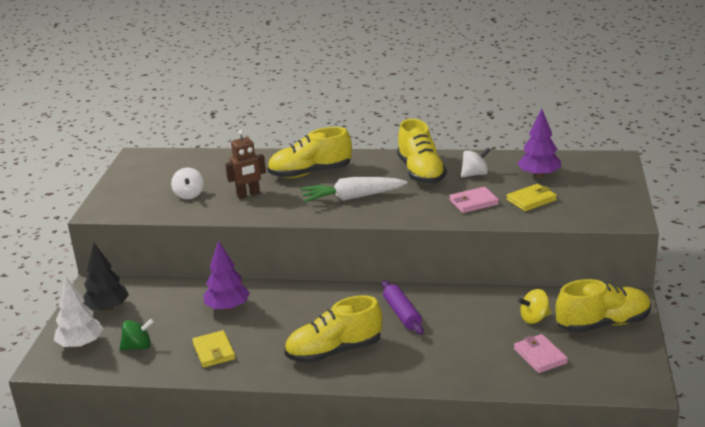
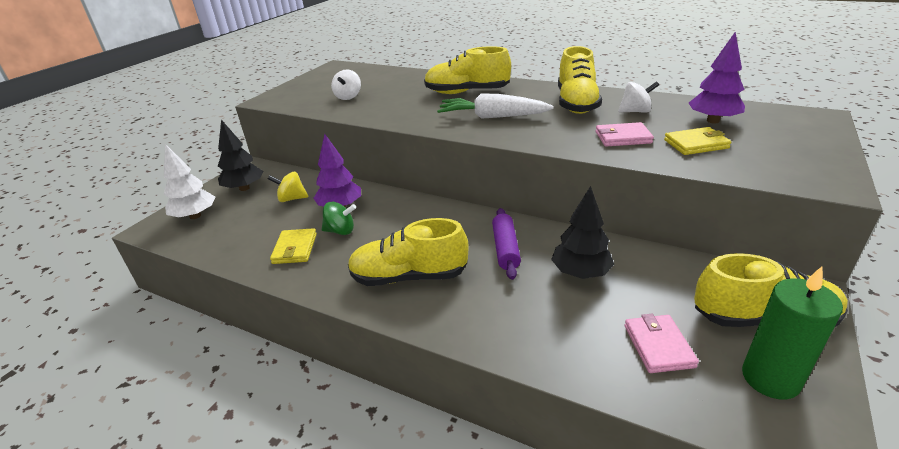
camera: 20 degrees right, 5 degrees up
green spinning top [119,319,154,350] -> green spinning top moved to [322,201,356,235]
brown robot [225,130,266,199] -> none
yellow spinning top [517,289,551,324] -> yellow spinning top moved to [268,172,308,202]
none -> black tree [551,186,614,279]
none -> green candle [742,267,843,400]

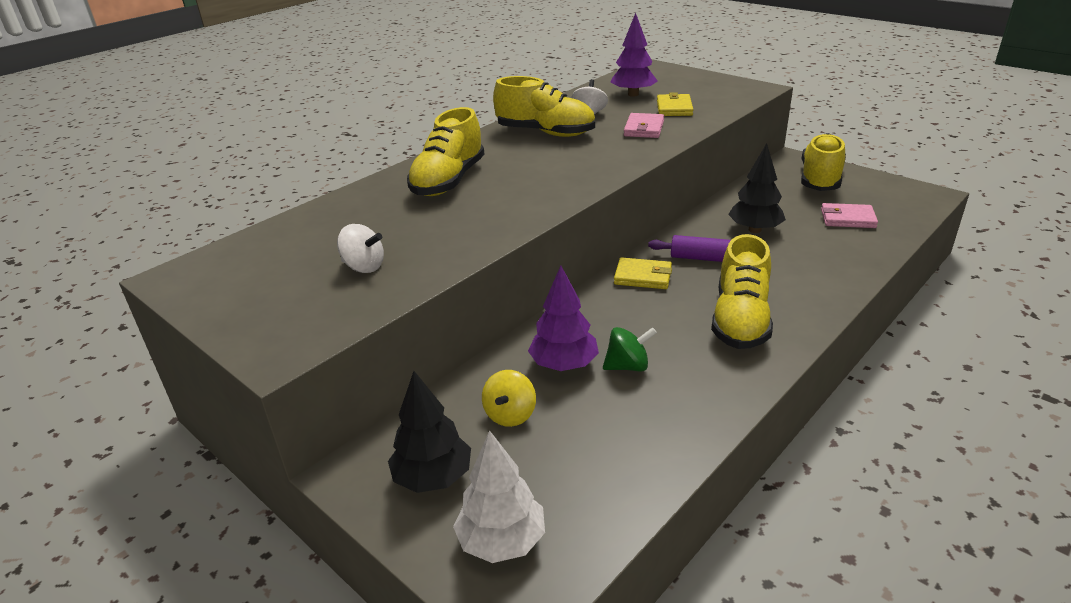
camera: 75 degrees left, 0 degrees up
yellow wallet [270,228,317,264] -> yellow wallet moved to [614,257,672,289]
green spinning top [322,201,356,235] -> green spinning top turned 60 degrees clockwise [603,327,657,372]
white carrot [437,94,554,119] -> none
green candle [742,267,843,400] -> none

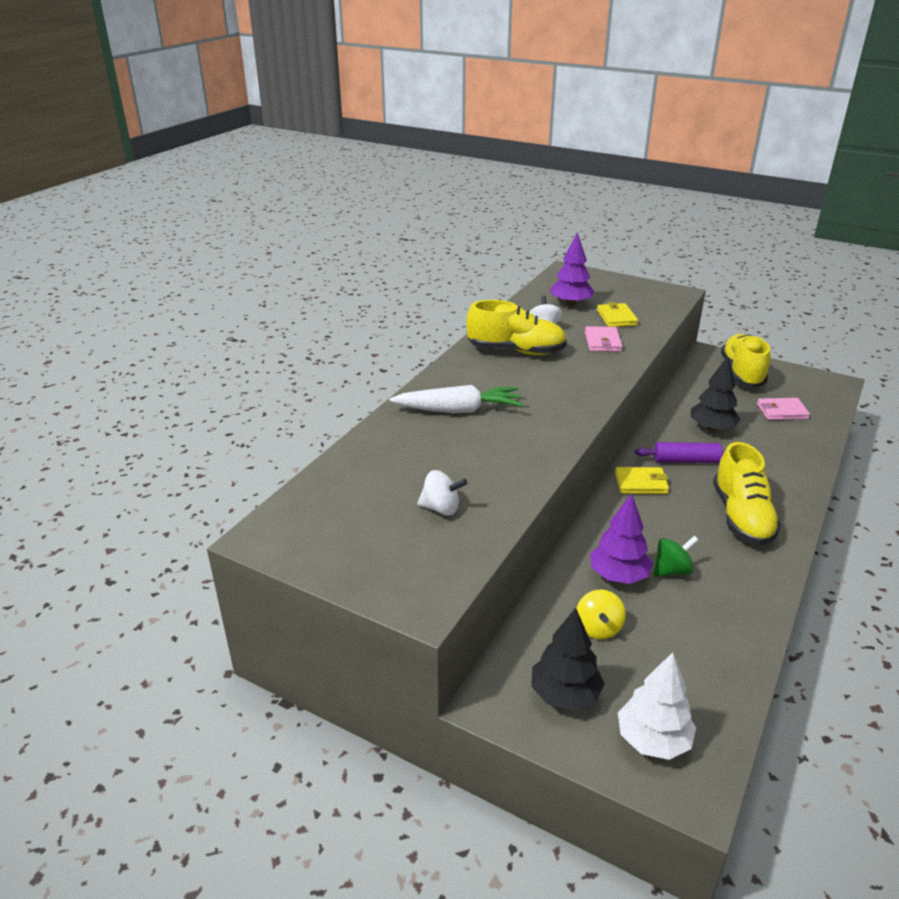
camera: 15 degrees left, 0 degrees up
yellow shoe [407,107,484,196] -> white carrot [389,385,523,413]

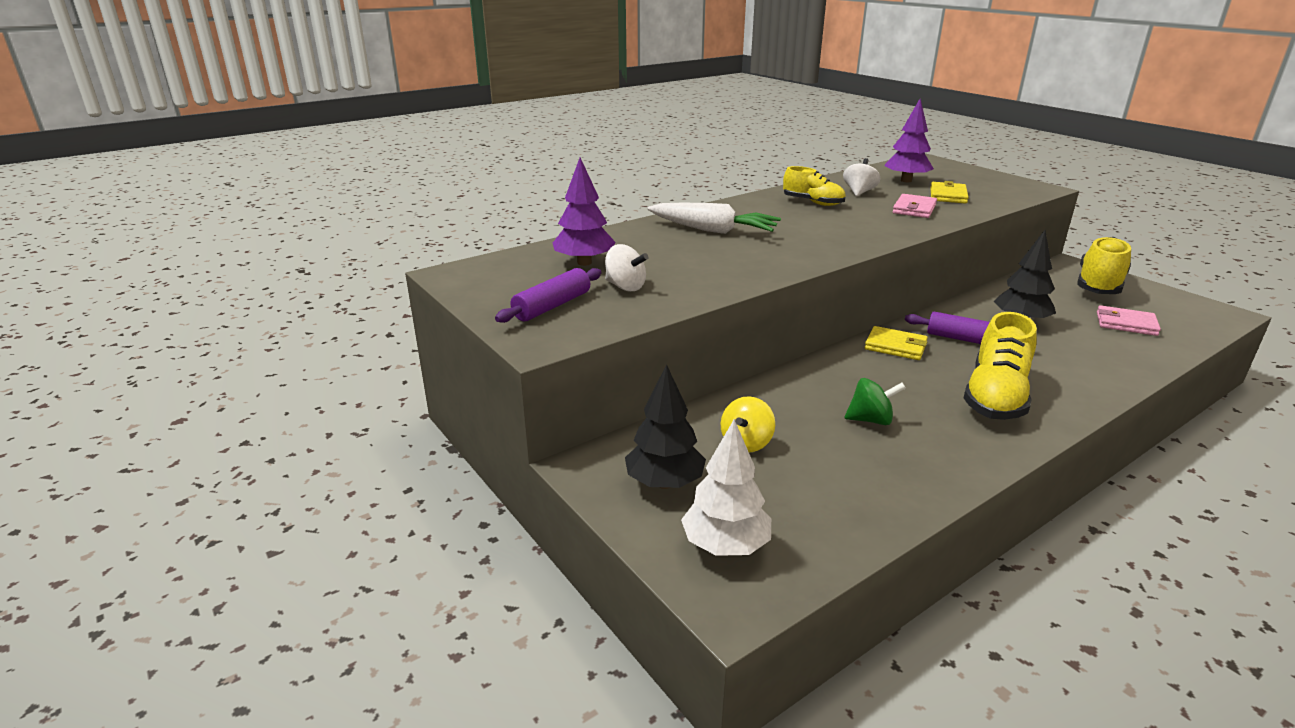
camera: 25 degrees right, 5 degrees down
yellow shoe [466,300,567,355] -> yellow shoe [783,166,846,206], size x0.63
purple tree [590,493,653,584] -> purple tree moved to [553,158,615,266]
none -> purple rolling pin [495,268,602,323]

